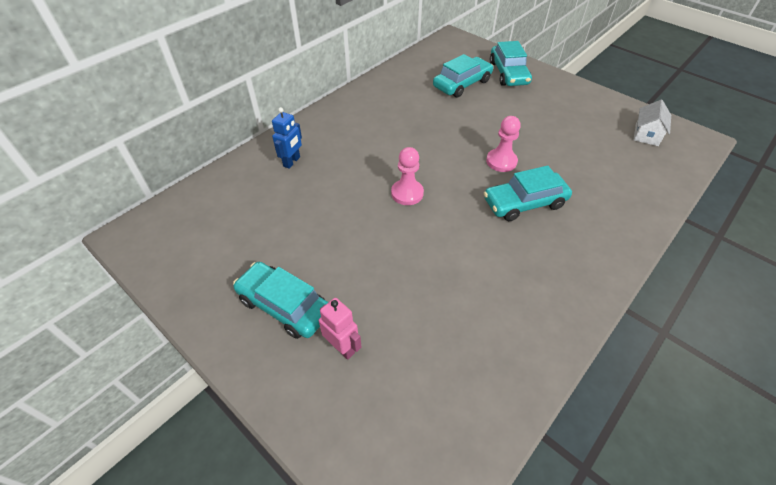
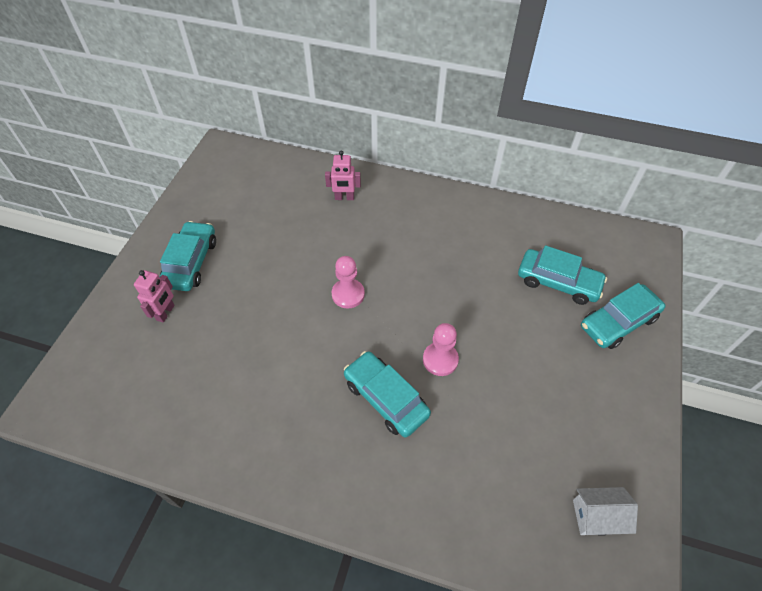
camera: 65 degrees right, 5 degrees up
blue robot [272,107,302,169] -> pink robot [325,151,361,200]

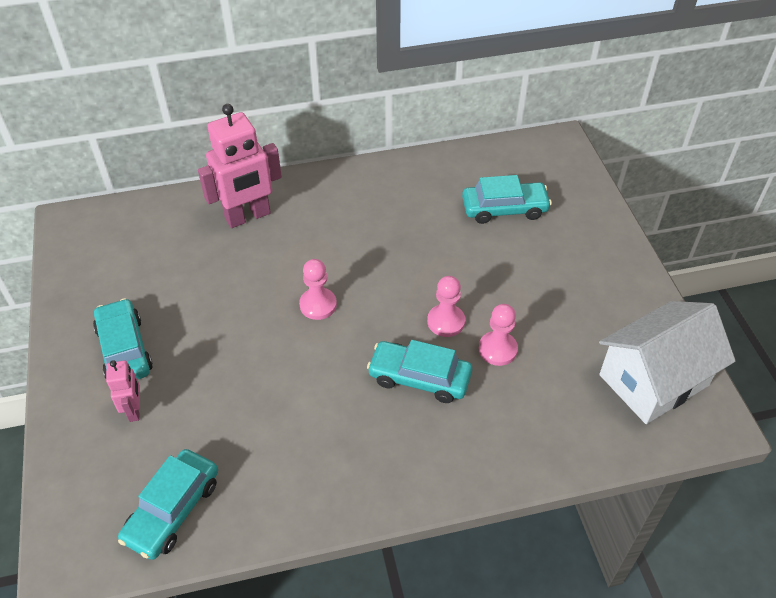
camera: 30 degrees left, 5 degrees down
pink robot [325,151,361,200] -> pink robot [198,104,282,228], size x1.96
white house [573,487,638,536] -> white house [599,301,736,424], size x2.11
turquoise car [581,283,666,349] -> turquoise car moved to [118,449,218,560]
none -> pink pawn [479,304,518,366]

